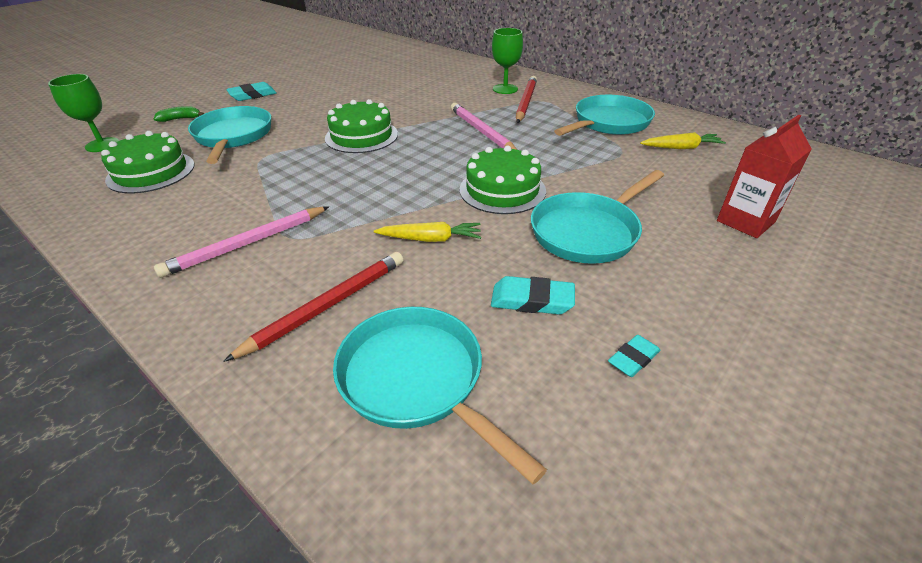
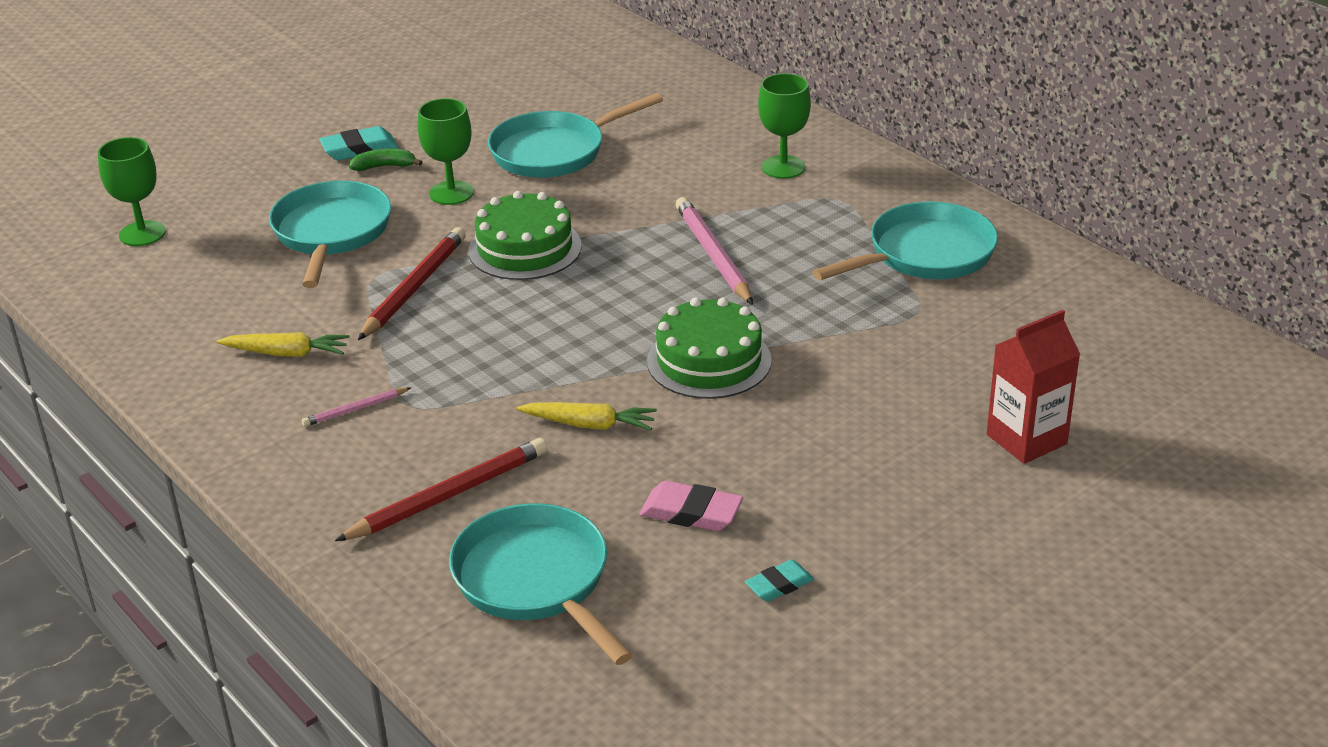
camera: 10 degrees right, 5 degrees down
green cake [101,131,195,194] -> none
green banana [153,106,204,122] -> green banana moved to [349,149,422,171]
pink pencil [154,206,329,278] -> pink pencil [302,387,411,427], size x0.51
turquoise eraser [491,276,575,314] -> pink eraser [640,481,743,531]
red pencil [516,76,537,123] -> red pencil moved to [358,227,466,340]
turquoise pan [531,170,664,264] -> turquoise pan moved to [488,93,663,178]
yellow carrot [640,132,726,149] -> yellow carrot moved to [217,332,350,357]
none -> green goblet [418,98,474,205]

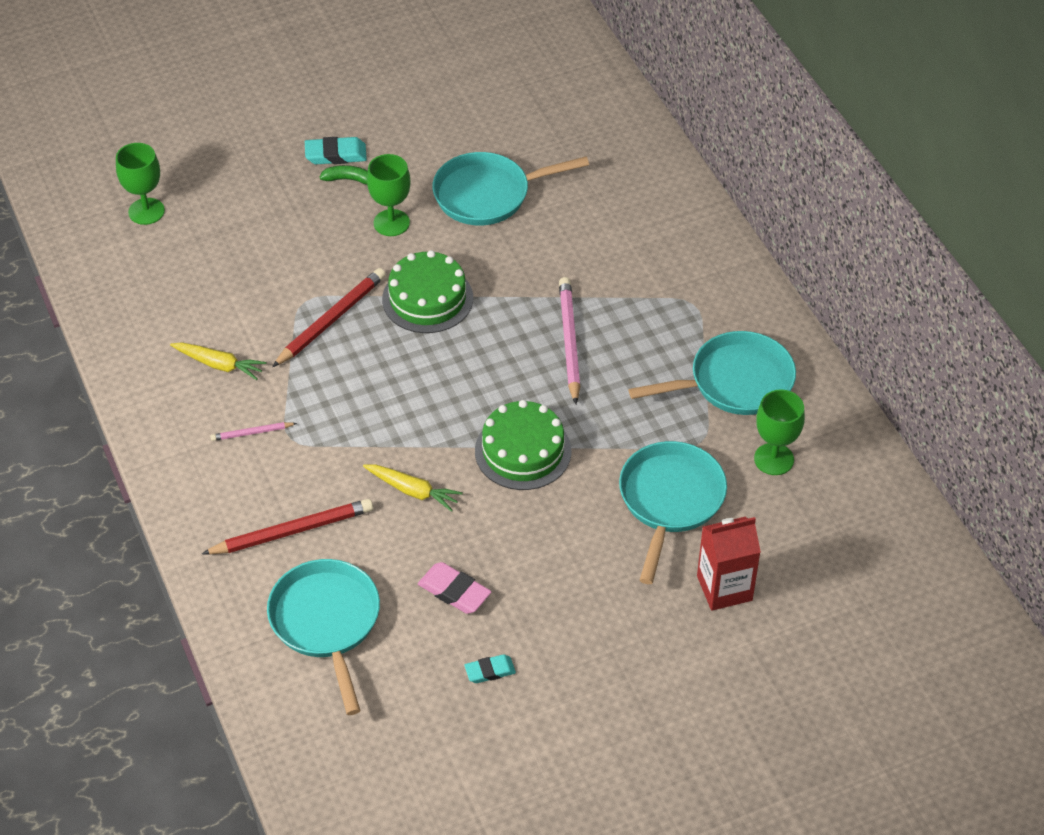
camera: 15 degrees right, 15 degrees up
turquoise pan [269,181,391,288] -> turquoise pan moved to [619,441,727,584]
green goblet [758,73,811,179] -> green goblet moved to [754,389,805,475]

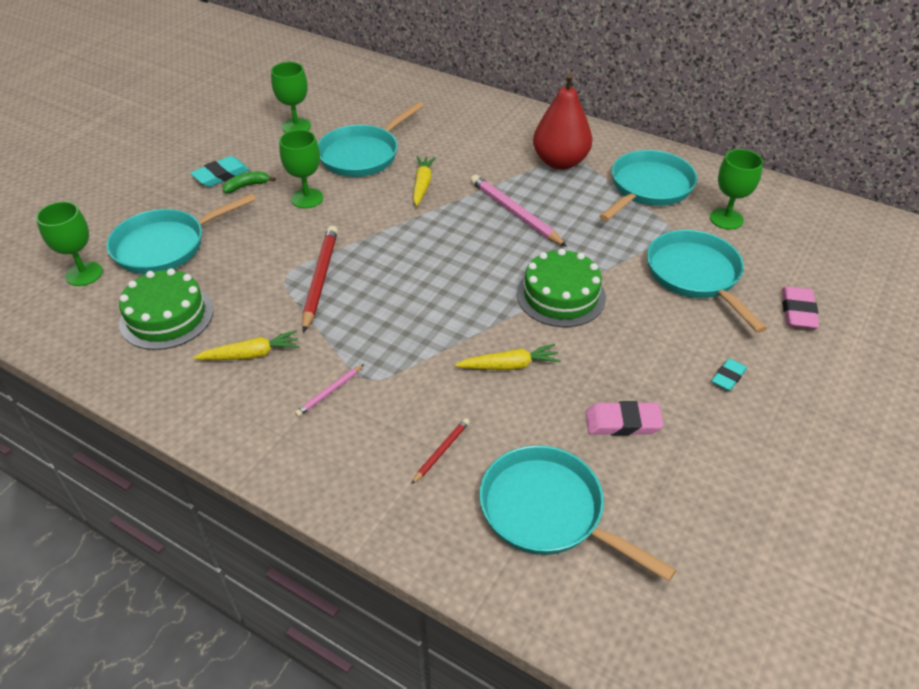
camera: 35 degrees left, 5 degrees down
red pencil [202,499,373,555] -> red pencil [411,418,470,484], size x0.51
green cake [382,250,473,333] -> green cake moved to [119,268,213,350]
turquoise eraser [464,654,516,683] -> turquoise eraser moved to [711,358,747,391]
red carton [697,517,761,611] -> pink eraser [782,286,819,329]
none -> turquoise pan [107,193,256,274]
none -> green goblet [271,62,311,133]
none -> yellow carrot [413,156,436,206]
none -> red pear [533,73,592,170]

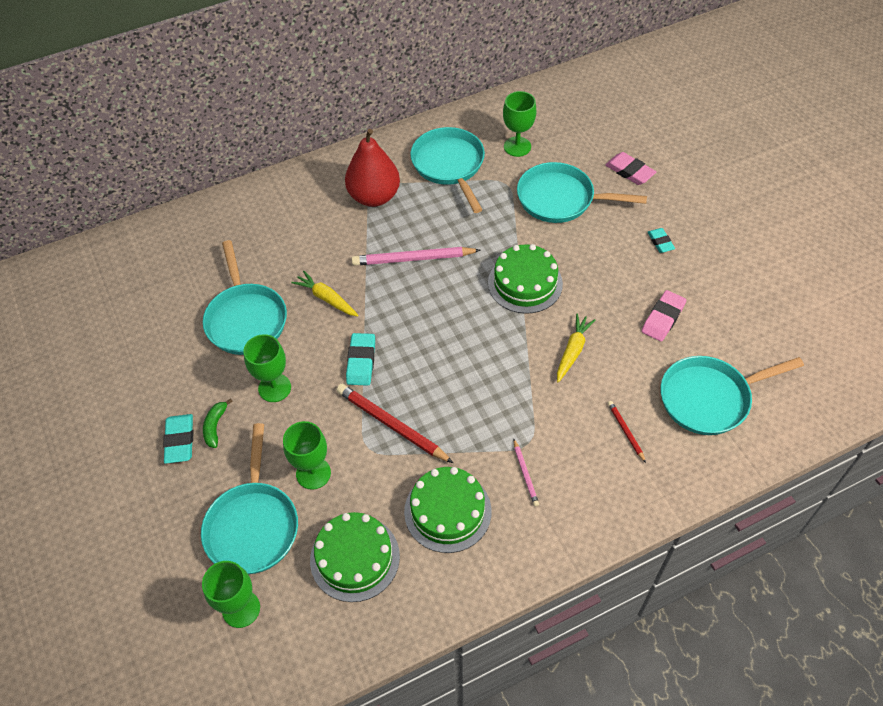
camera: 55 degrees left, 10 degrees up
yellow carrot [193,330,300,360] -> green cake [404,467,491,553]
green goblet [271,62,311,133] -> green goblet moved to [283,421,331,490]
none -> turquoise eraser [346,333,375,386]

